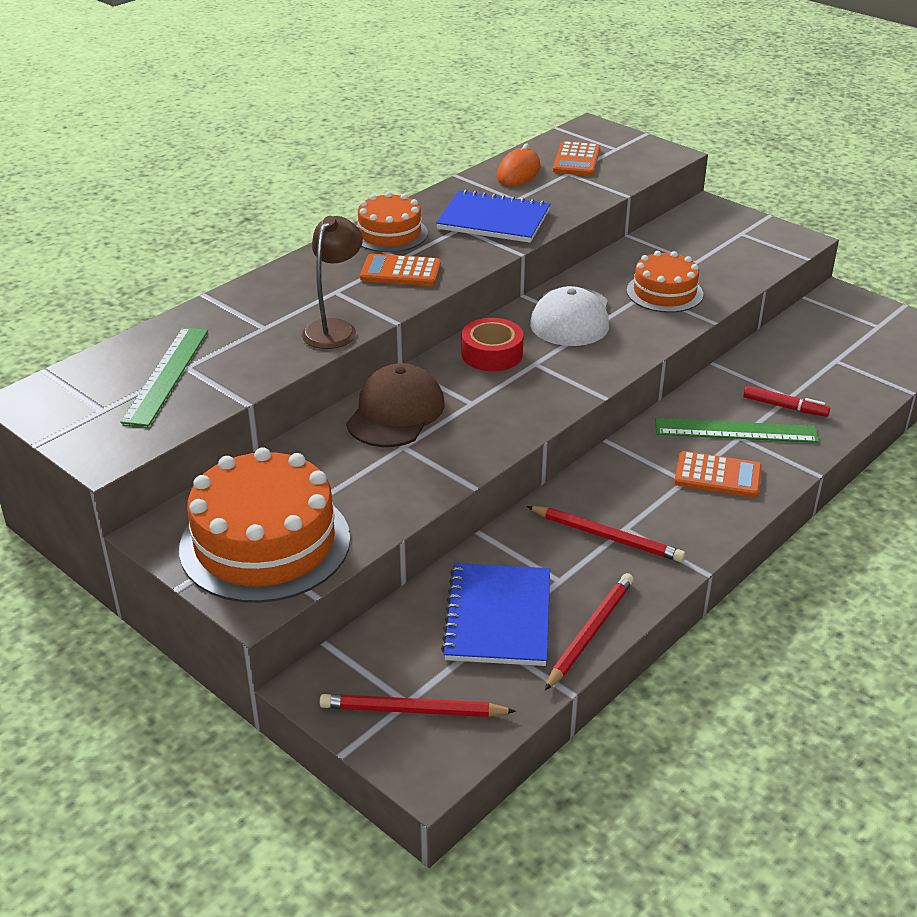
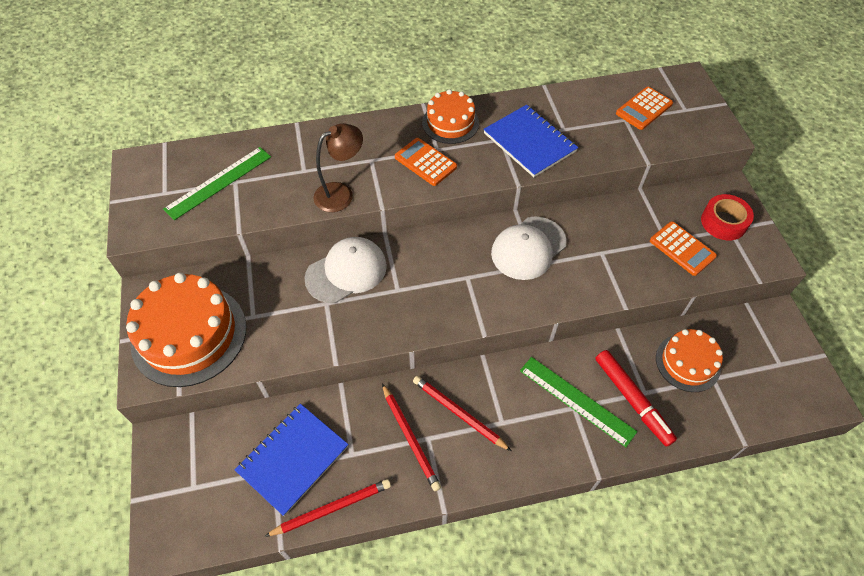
camera: 35 degrees right, 20 degrees up
red pencil [320,694,516,717] -> red pencil moved to [413,376,511,451]
brown cap [346,363,444,447] -> white cap [305,237,387,303]
red tape [462,318,524,371] -> red tape moved to [701,194,754,241]
orange mouse [497,143,540,186] -> none
orange cake [627,251,703,313] -> orange cake moved to [656,329,723,392]
orange calculator [674,451,762,498] -> orange calculator moved to [650,221,717,276]
red marker [743,386,830,417] -> red marker [595,350,677,447], size x1.59

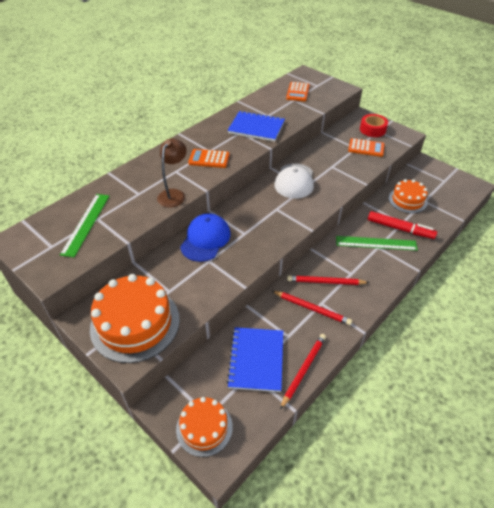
camera: 35 degrees left, 10 degrees down
white cap [305,237,387,303] -> blue cap [180,213,231,262]
orange cake [422,89,479,144] -> orange cake moved to [176,397,233,457]

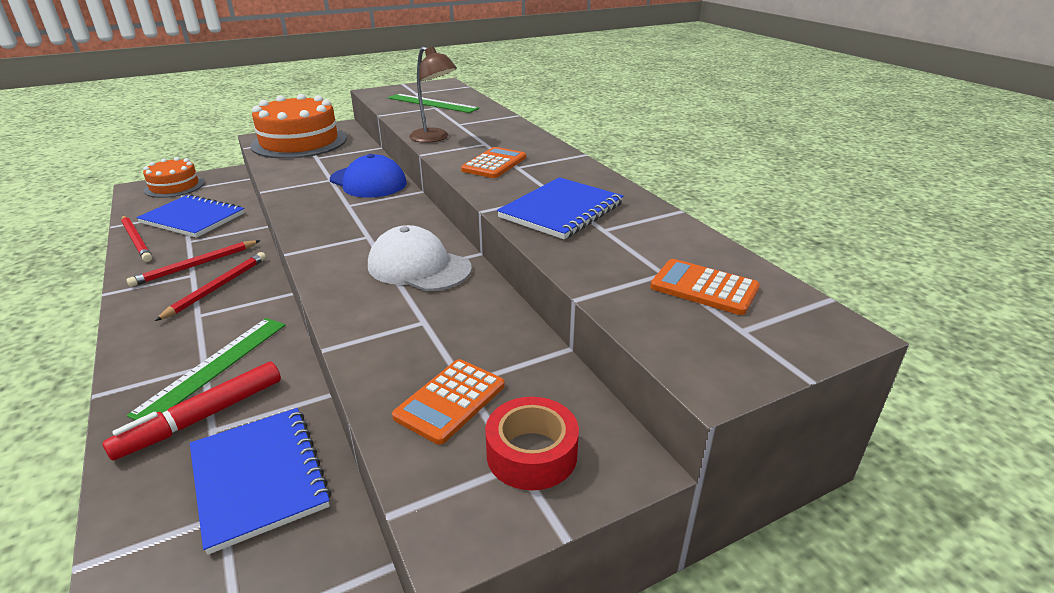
camera: 110 degrees right, 15 degrees down
orange cake [389,179,428,213] -> blue notebook [190,408,331,555]

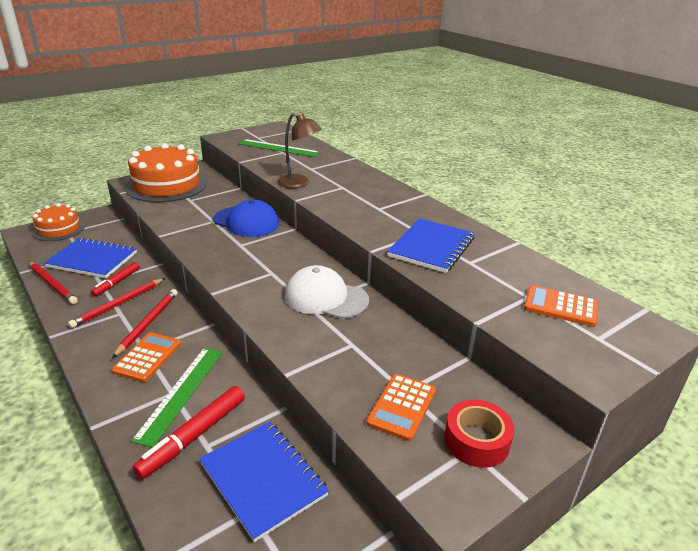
camera: 10 degrees left, 0 degrees up
orange calculator [461,147,526,178] -> orange calculator moved to [112,332,181,382]
none -> red marker [91,262,140,297]

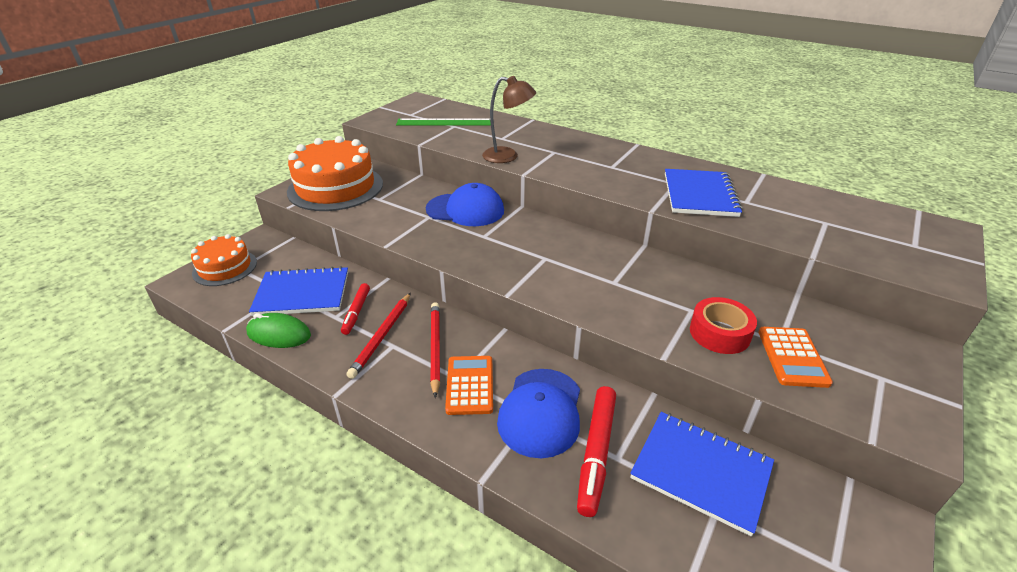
camera: 20 degrees left, 5 degrees up
red pencil [29,261,78,304] -> green mouse [246,313,311,348]
green ruler [131,348,223,448] -> blue cap [497,369,580,458]
white cap [285,265,369,319] -> none
red tape [444,400,514,468] -> red tape moved to [690,297,757,354]
orange calculator [524,285,598,327] -> none

